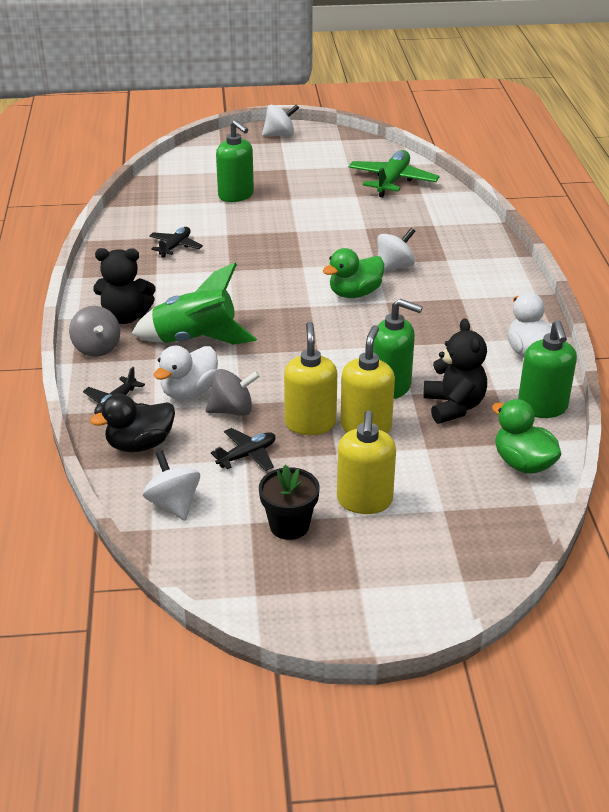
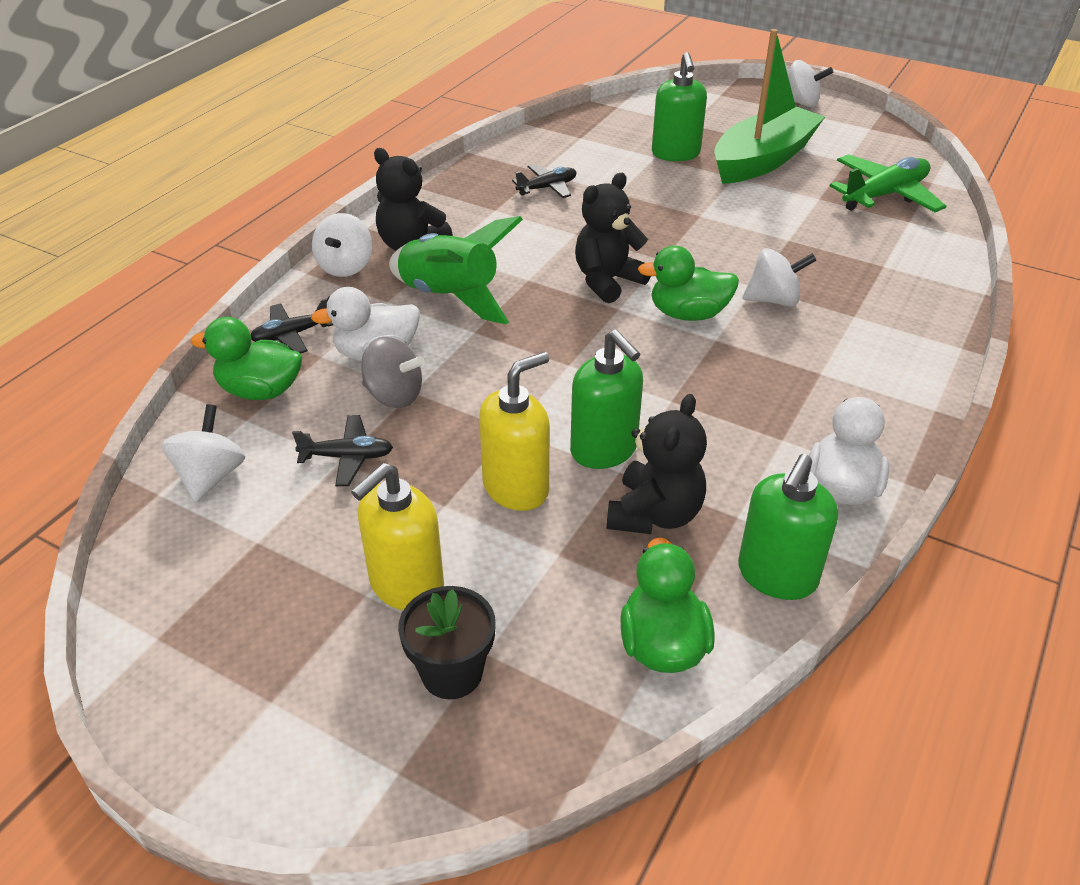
camera: 35 degrees right, 5 degrees up
grey spinning top [69,306,120,357] -> white spinning top [312,213,372,277]
black duck [90,394,175,452] -> green duck [190,317,302,400]
black flower pot [259,465,320,540] -> black flower pot moved to [398,586,496,699]
yellow soap dispenser [284,322,337,435] -> none
none -> black teddy bear [575,173,651,303]
none -> green boat [714,29,825,184]

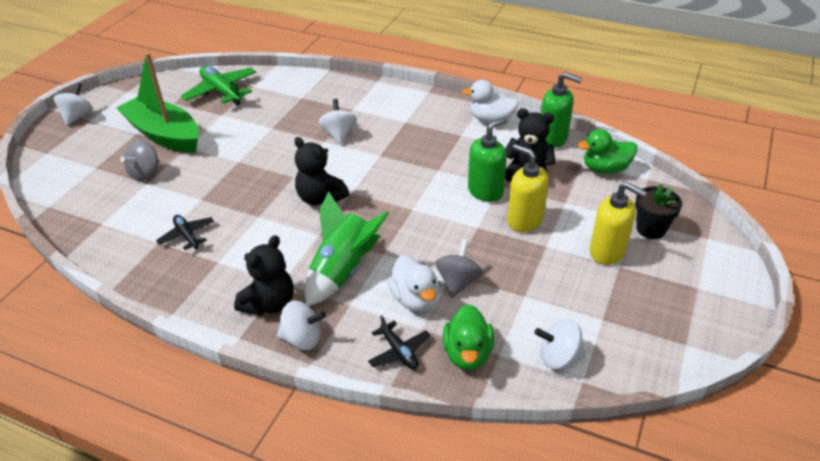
camera: 95 degrees left, 0 degrees up
black plane [292,415,393,486] -> none
green duck [638,245,739,321] -> none
green soap dispenser [652,52,707,161] -> grey spinning top [120,140,159,181]

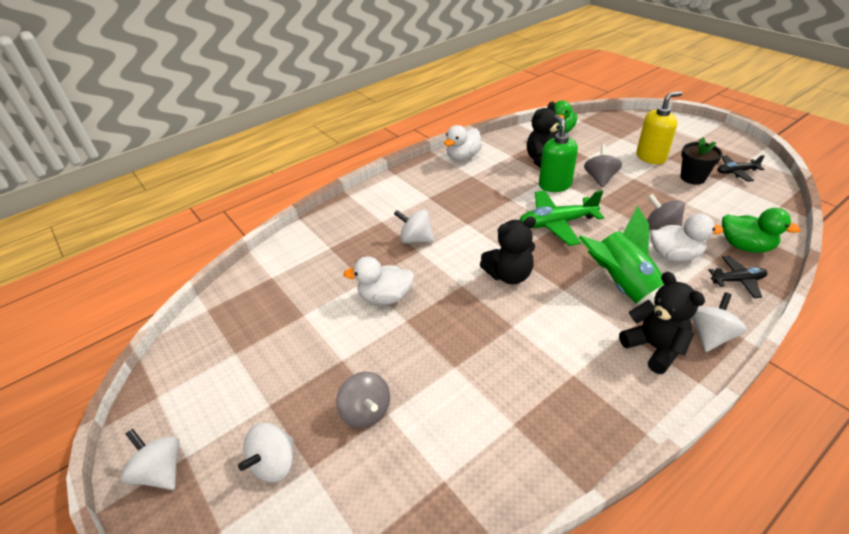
camera: 60 degrees left, 0 degrees up
green boat [117,53,199,153] -> none
black plane [156,215,214,250] -> black plane moved to [717,155,765,182]
green plane [181,66,257,105] -> green plane moved to [520,190,604,246]
yellow soap dispenser [507,144,549,232] -> grey spinning top [584,145,622,188]
white spinning top [534,318,586,369] -> white spinning top moved to [238,423,294,483]
green soap dispenser [541,72,582,148] -> none
black flower pot [635,184,682,239] -> black flower pot moved to [681,137,722,185]
none -> white duck [344,256,414,305]

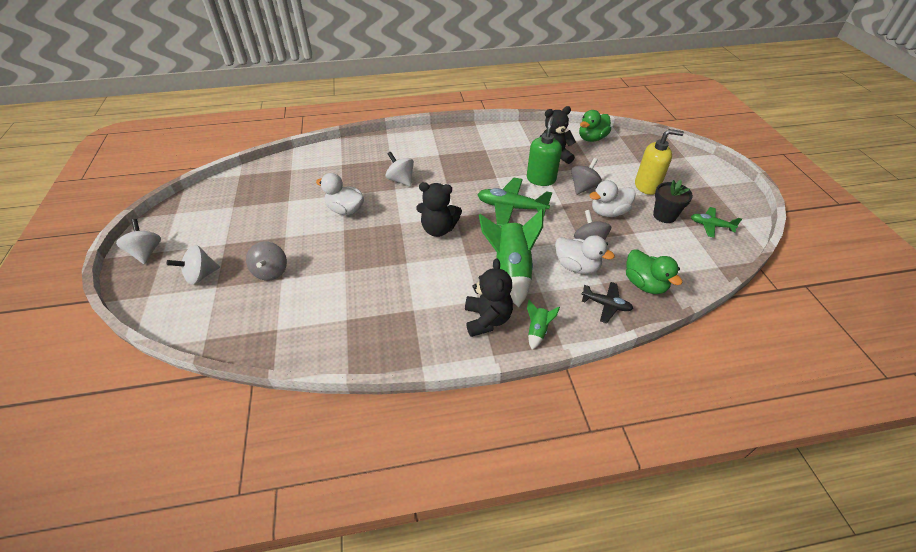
camera: 25 degrees right, 5 degrees up
white duck [444,125,482,161] -> white duck moved to [589,180,636,217]
white spinning top [691,292,746,352] -> green rocket [527,300,560,350]
black plane [717,155,765,182] -> green plane [691,207,742,238]

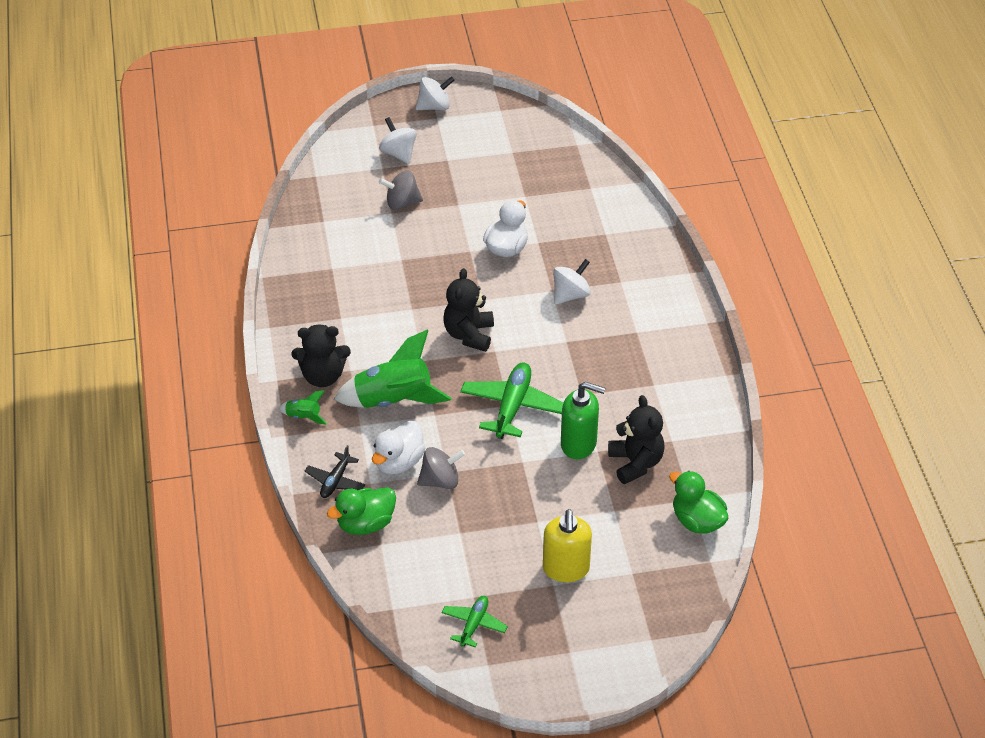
camera: 90 degrees right, 0 degrees up
grey spinning top [571,158,602,195] -> none
white duck [589,180,636,217] -> none
black flower pot [653,180,693,223] -> none

